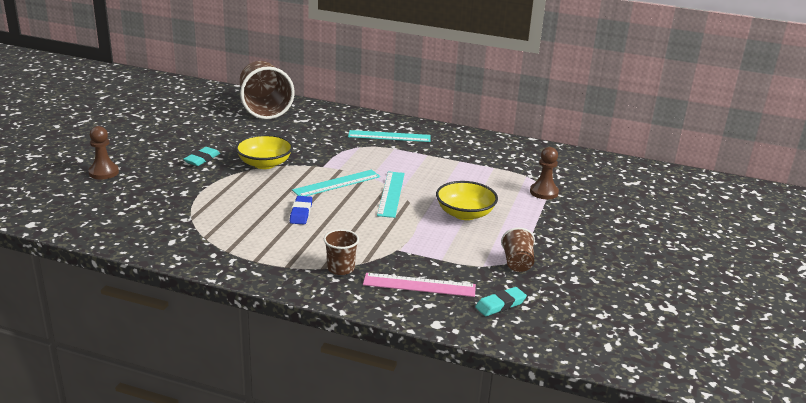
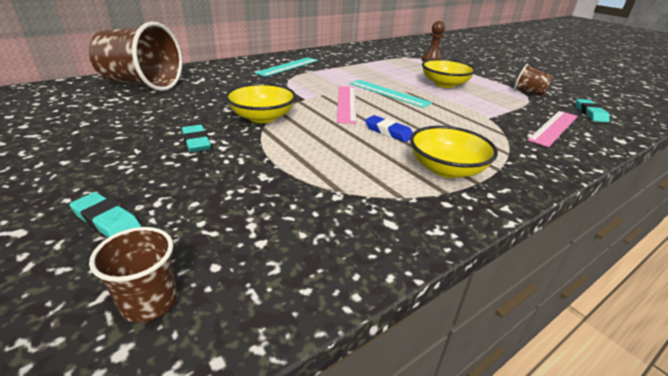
camera: 55 degrees left, 5 degrees up
brown pawn [88,126,119,180] -> turquoise eraser [70,192,141,238]
turquoise ruler [292,170,380,196] -> pink ruler [337,86,357,124]
brown cup [324,229,359,275] -> brown cup moved to [89,227,177,323]
none -> yellow bowl [410,126,498,178]

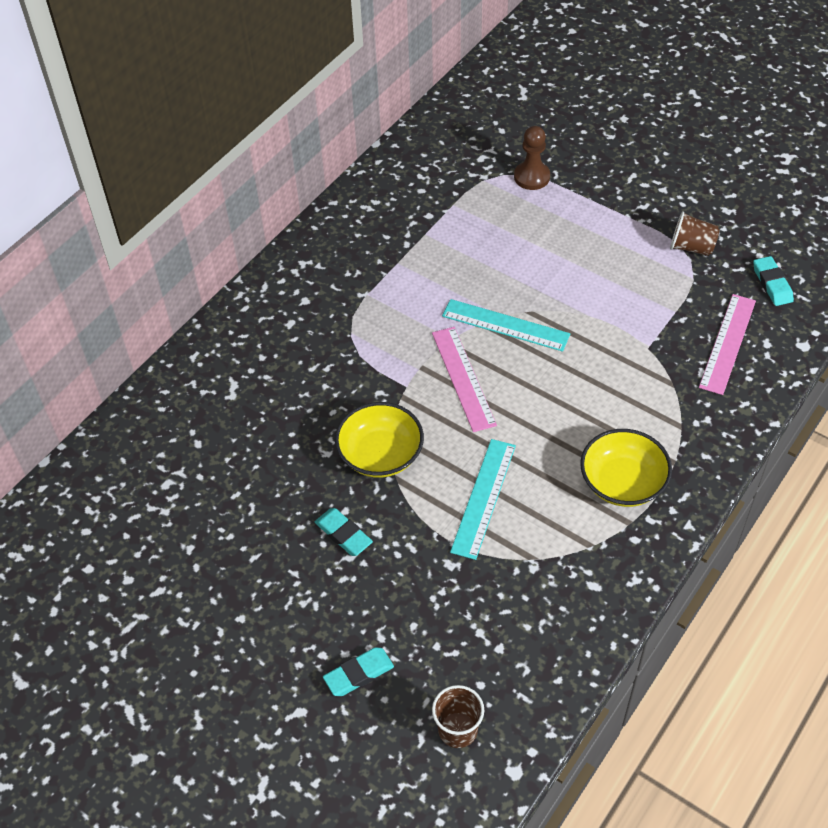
camera: 15 degrees left, 20 degrees up
turquoise eraser [70,192,141,238] -> turquoise eraser turned 45 degrees counterclockwise [323,647,394,696]
brown cup [89,21,182,91] -> none
turquoise ruler [255,57,318,77] -> turquoise ruler moved to [450,439,516,560]
blue eraser [365,115,413,142] -> none
yellow bowl [422,59,476,88] -> none

